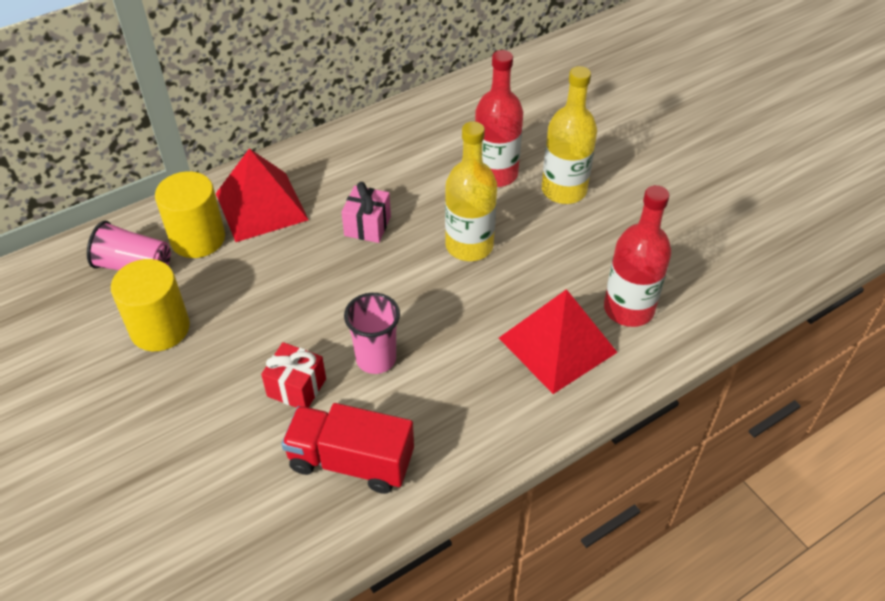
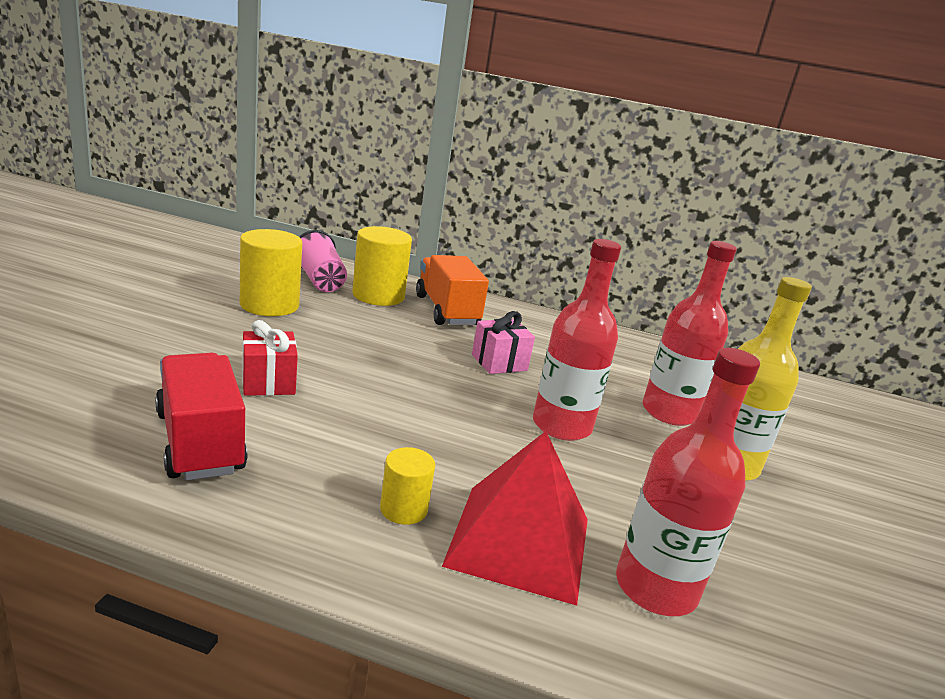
camera: 45 degrees right, 25 degrees down
red pyramid [216,148,309,242] -> orange truck [416,255,489,325]
pink cup [344,293,400,374] -> none
yellow bottle [445,121,497,261] -> red bottle [533,239,621,441]
none -> yellow cylinder [380,447,435,525]

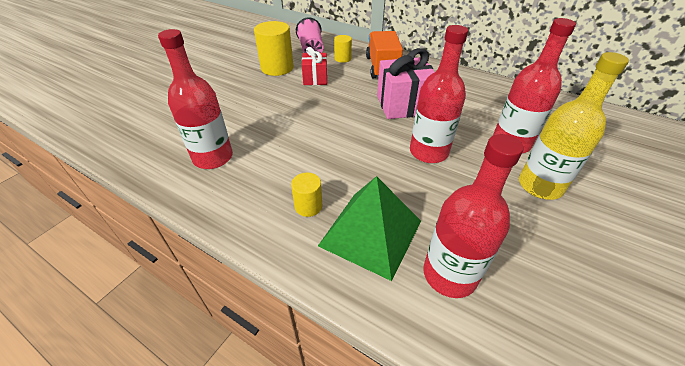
camera: 20 degrees right, 20 degrees up
red truck [155,353,248,480] -> red bottle [158,29,233,169]
red gift [242,320,298,396] -> red gift moved to [302,47,328,85]
yellow cylinder [352,226,412,306] -> yellow cylinder [334,35,352,63], size x0.54
red pyramid [442,431,588,606] -> green pyramid [318,176,421,281]
pink gift [472,311,535,374] -> pink gift [377,48,435,119], size x1.64

